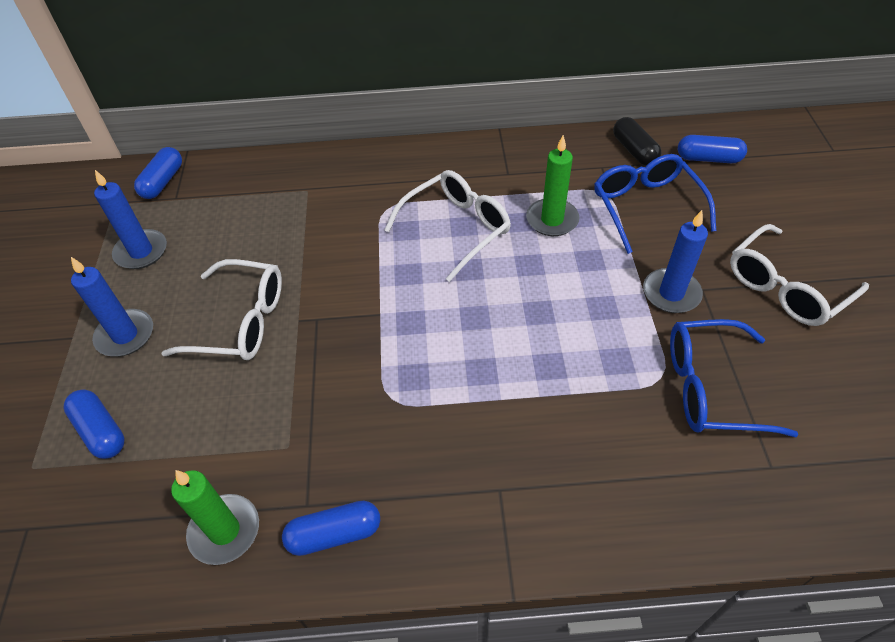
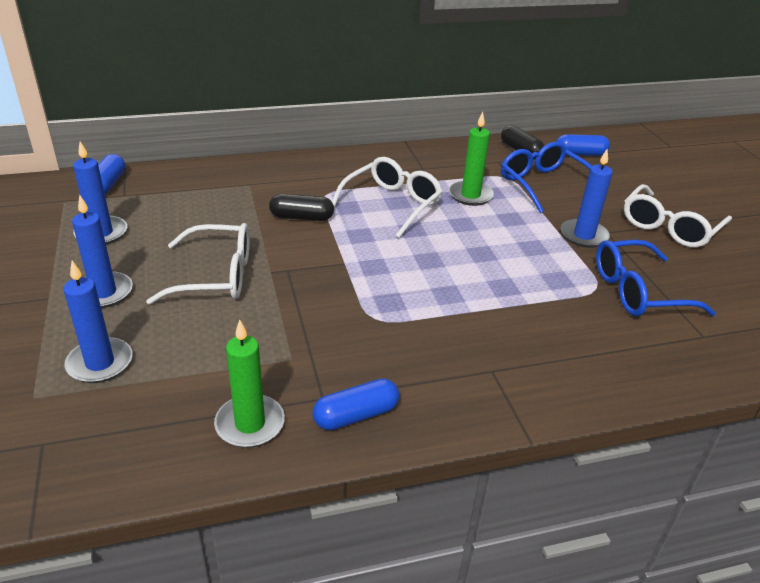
camera: 15 degrees left, 15 degrees down
blue capsule [64,389,125,459] -> blue candle [63,261,132,383]
none -> black capsule [269,194,334,221]

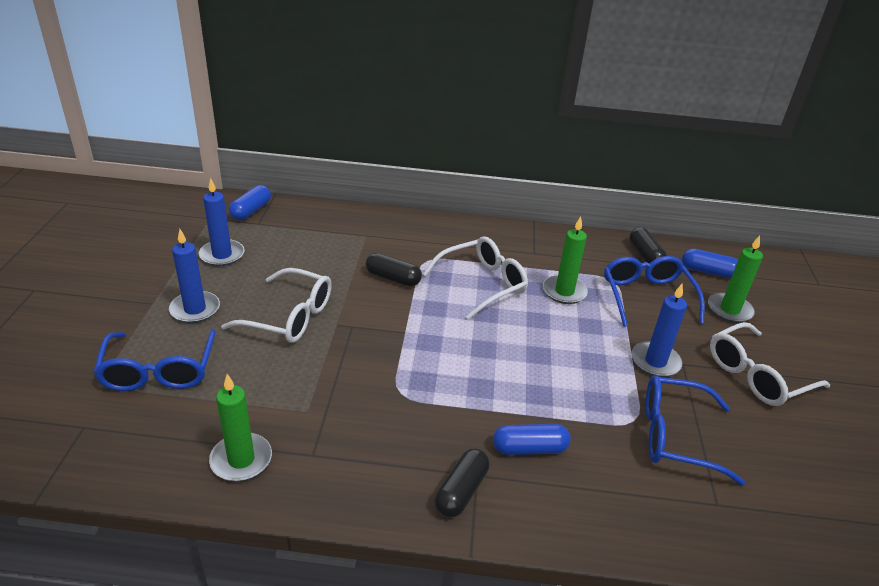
camera: 20 degrees right, 0 degrees up
blue candle [63,261,132,383] -> blue glasses [93,329,216,391]
blue capsule [312,378,399,430] -> blue capsule moved to [493,424,571,455]
none -> black capsule [435,448,490,518]
none -> green candle [708,235,763,323]

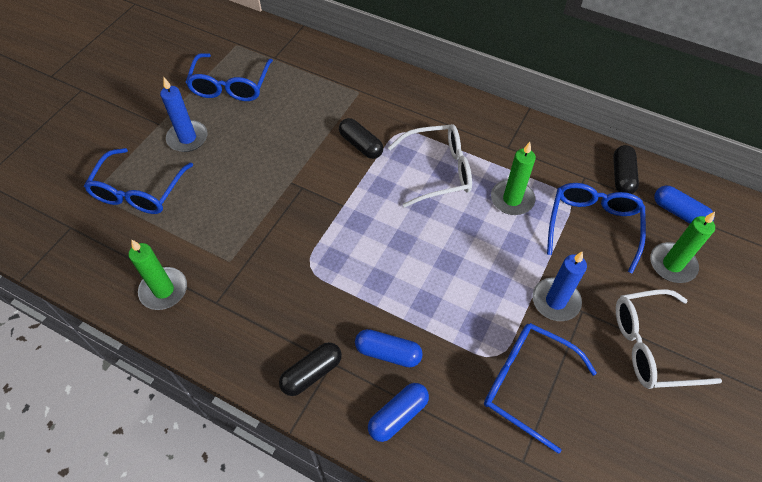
camera: 25 degrees right, 20 degrees up
blue candle [199,178,245,266] -> blue glasses [186,53,273,101]
white glasses [221,268,332,343] -> none
blue capsule [229,185,271,220] -> blue capsule moved to [368,383,429,442]

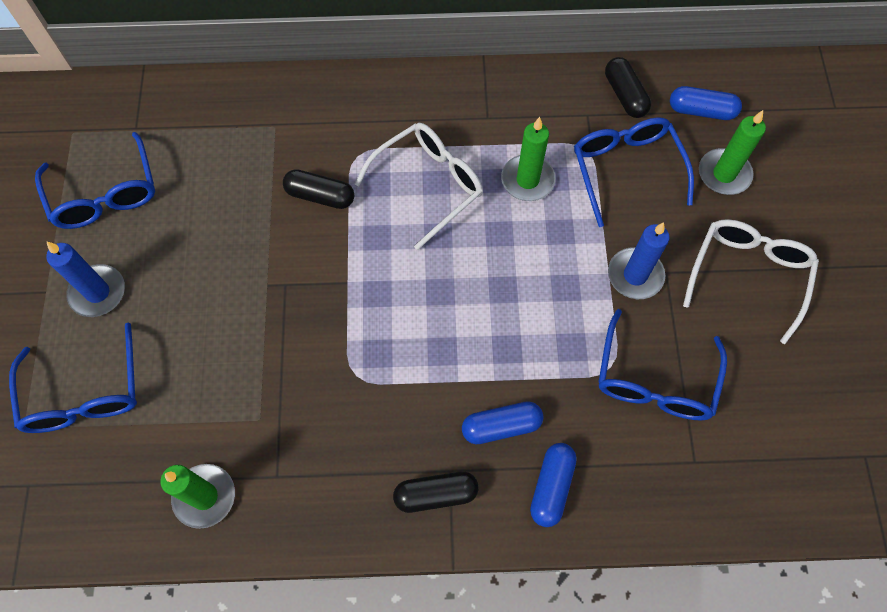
camera: 30 degrees left, 10 degrees up
black capsule [279,342,342,396] -> black capsule turned 60 degrees clockwise [393,471,479,513]
blue glasses [484,323,597,454] -> blue glasses turned 75 degrees counterclockwise [599,309,727,420]
white glasses [616,289,722,389] -> white glasses turned 150 degrees clockwise [683,219,819,344]

